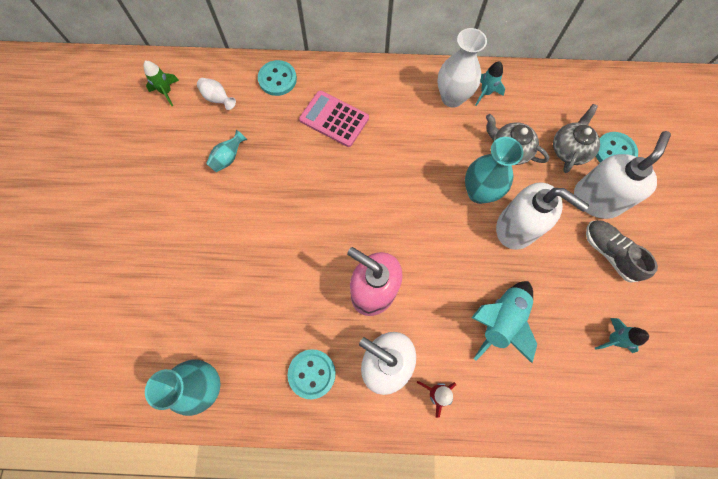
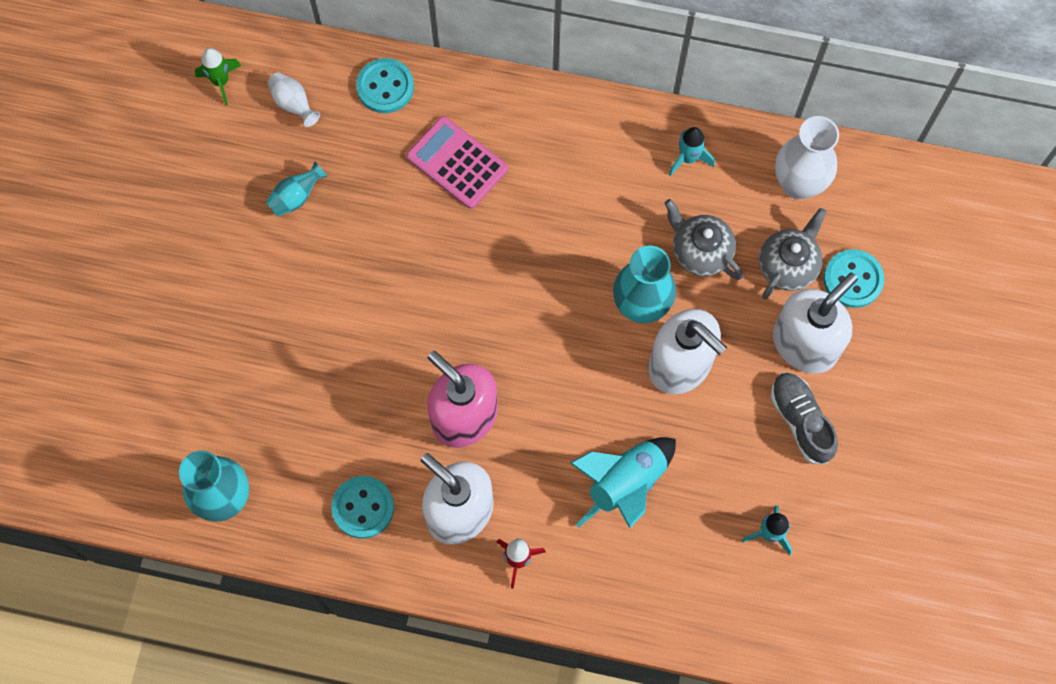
camera: 10 degrees right, 0 degrees up
white vase [437,28,487,108] -> white vase moved to [775,116,839,199]

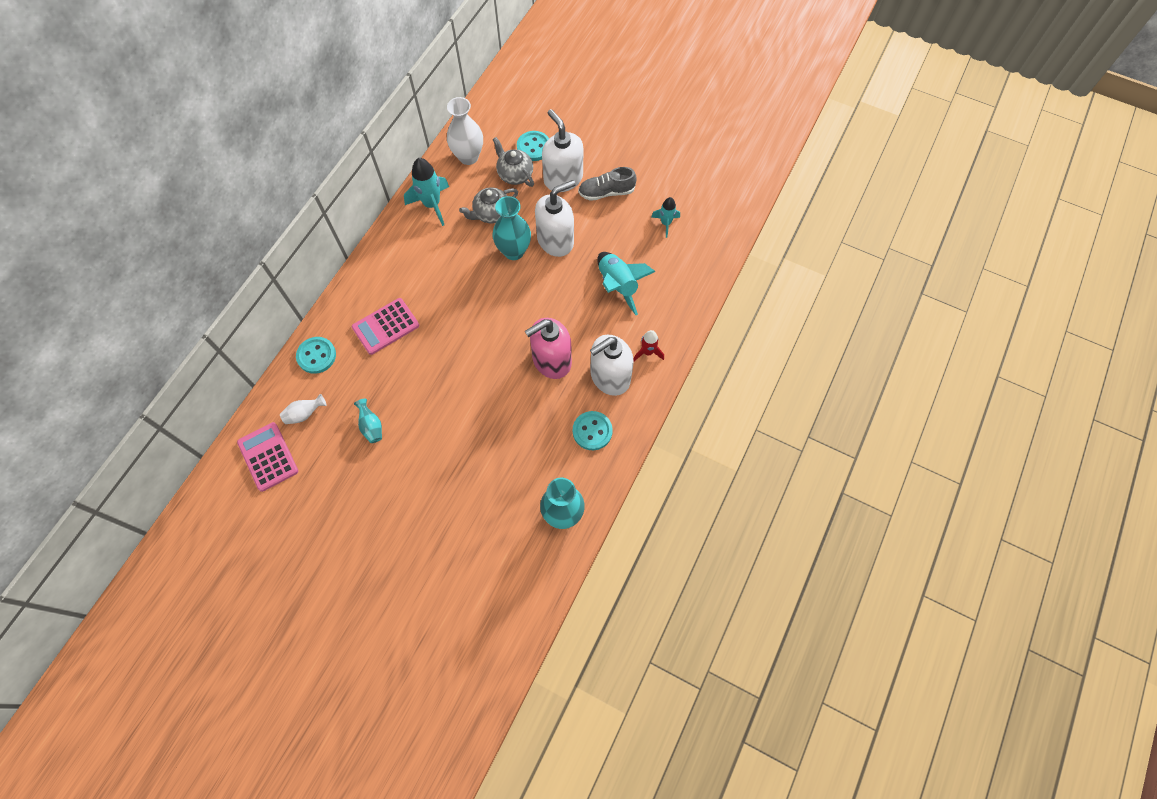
camera: 75 degrees left, 5 degrees down
green rocket [195,48,241,105] -> pink calculator [237,422,298,492]
turquoise rocket [669,127,715,176] -> turquoise rocket [404,158,449,226], size x1.68

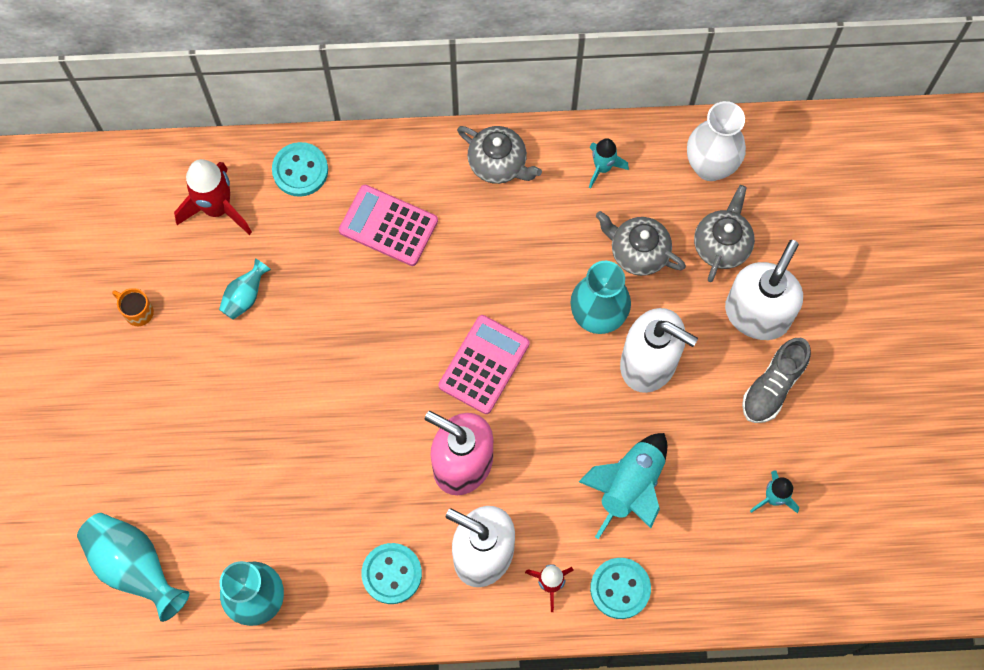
camera: 60 degrees right, 5 degrees up
pink calculator [237,422,298,492] -> pink calculator moved to [438,315,530,414]
white vase [280,394,327,424] -> red rocket [174,159,252,235]
turquoise rocket [404,158,449,226] -> turquoise rocket [589,138,629,189], size x0.59
turquoise button [517,131,549,161] -> turquoise button moved to [590,558,651,619]
grey shoe [578,167,636,201] -> grey shoe turned 105 degrees counterclockwise [742,338,811,423]
none -> turquoise vase [77,513,189,622]
none -> orange mug [112,288,154,326]
none -> grey teapot [457,126,542,184]

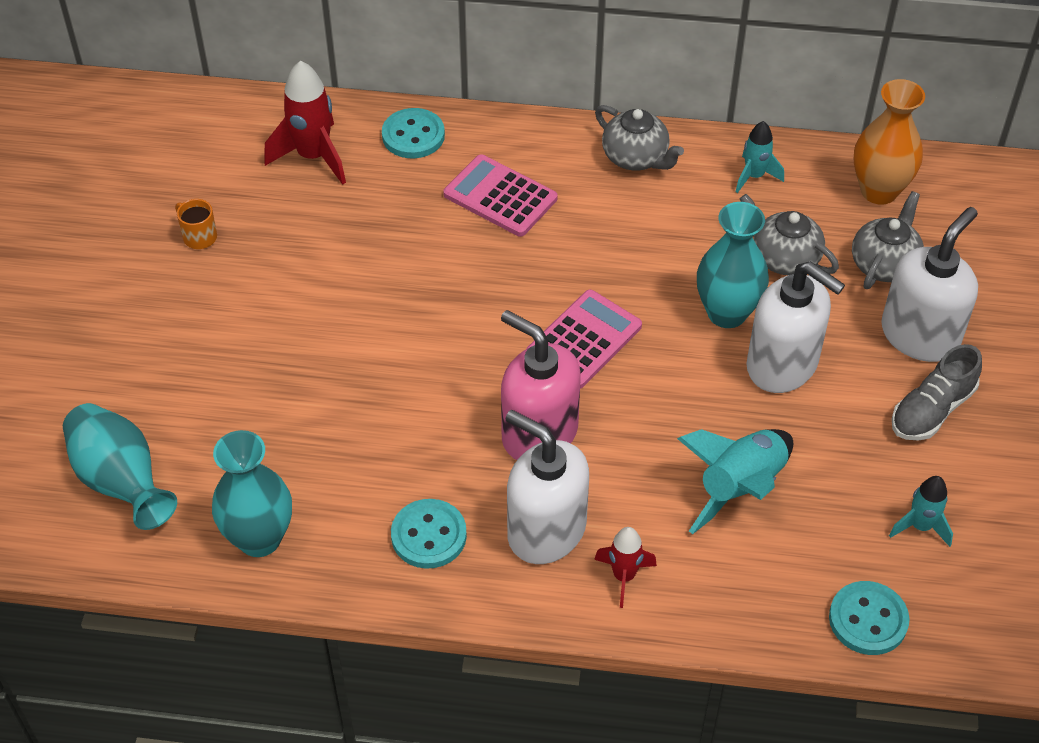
camera: 10 degrees right, 20 degrees down
turquoise vase [219,258,271,320] -> none
turquoise button [590,558,651,619] -> turquoise button moved to [829,581,910,655]
white vase [687,101,746,181] -> orange vase [854,79,925,205]

